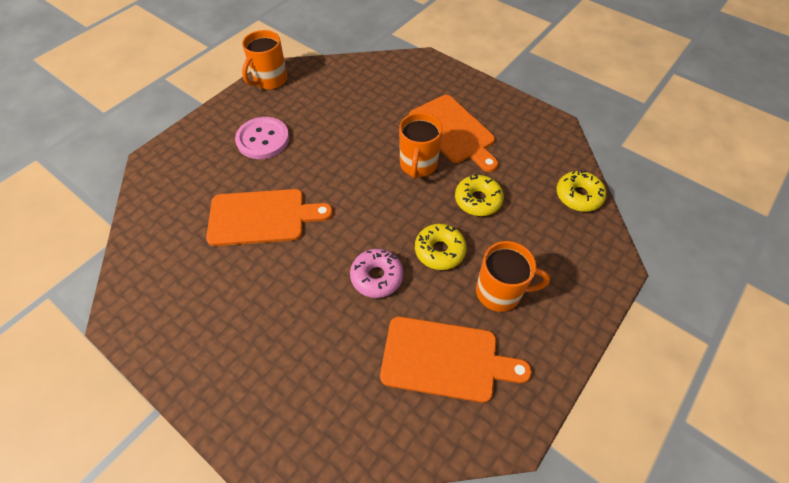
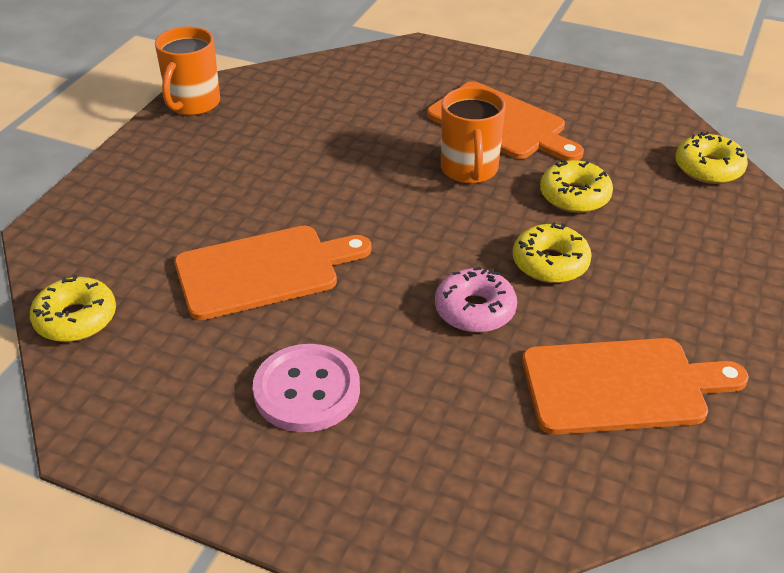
camera: 15 degrees left, 15 degrees down
pink button [235,117,289,159] -> pink button moved to [253,344,360,432]
orange mug [476,241,550,312] -> none
none -> yellow donut [30,275,116,342]

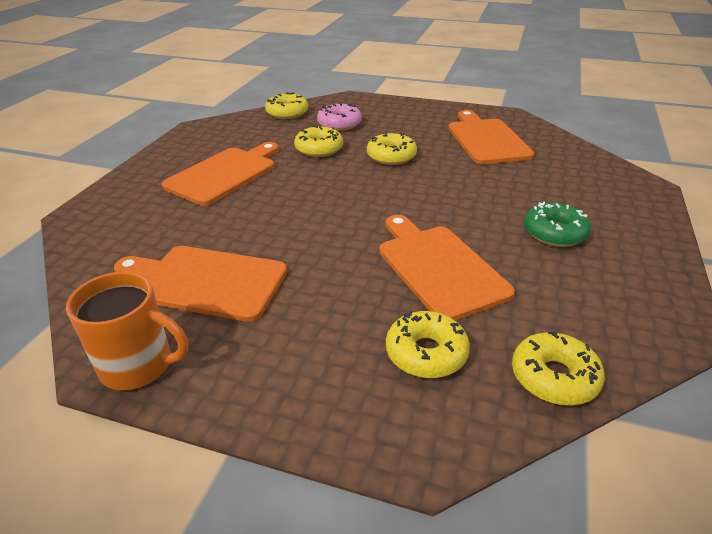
camera: 95 degrees left, 5 degrees down
pink button [253,344,360,432] -> green donut [524,201,591,247]
pink donut [435,267,517,332] -> pink donut moved to [317,103,362,131]
orange mug [441,87,505,184] -> none
none -> orange cutting board [114,246,287,322]
none -> yellow donut [386,311,470,378]

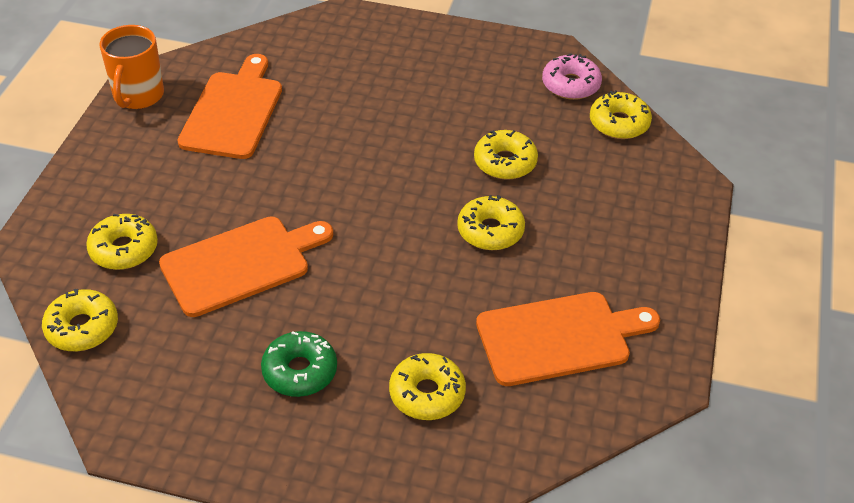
camera: 85 degrees right, 10 degrees up
orange cutting board [162,142,279,206] -> none
pink donut [317,103,362,131] -> pink donut moved to [542,53,602,100]
none -> yellow donut [389,353,466,420]

